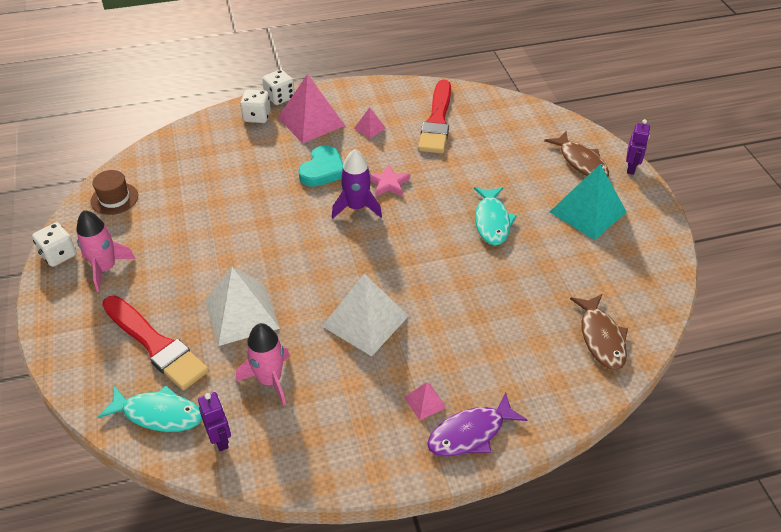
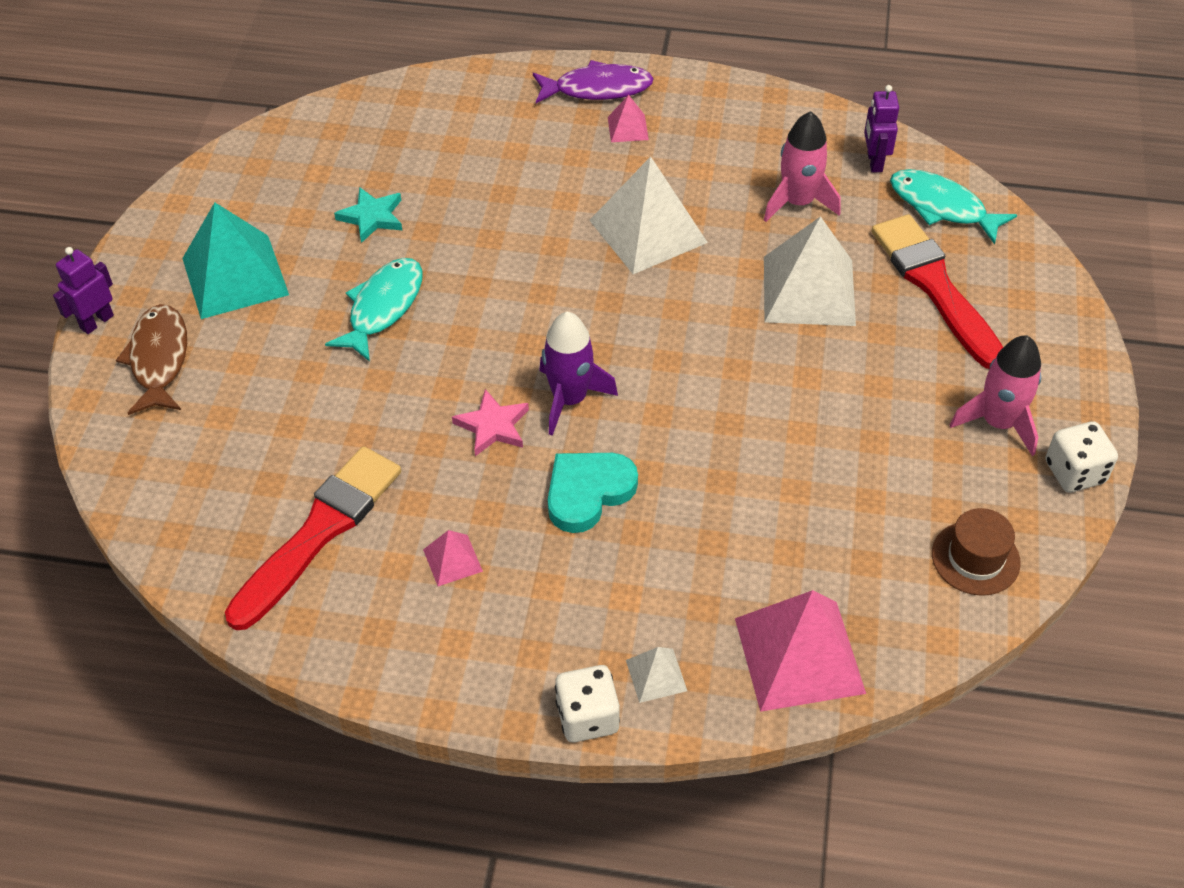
camera: 155 degrees left, 5 degrees up
white dice [240,90,271,123] -> white pyramid [626,647,687,703]
pink pyramid [278,74,345,143] -> pink pyramid moved to [735,590,866,712]
brown fish [570,294,628,370] -> none
none -> turquoise star [334,187,402,243]

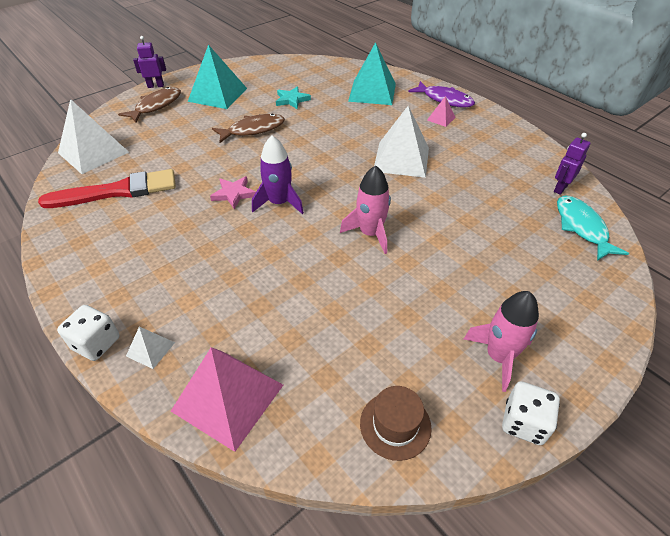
camera: 40 degrees right, 5 degrees down
turquoise fish [325,258,423,362] -> brown fish [212,114,285,143]
pink pyramid [423,530,483,586] -> none
turquoise heart [548,453,638,533] -> none
pink rocket [764,111,841,222] -> pink rocket moved to [340,165,391,254]
white pyramid [764,216,856,326] -> white pyramid moved to [58,99,129,174]
red brush [872,214,1003,369] -> none
none -> turquoise pyramid [348,42,396,105]

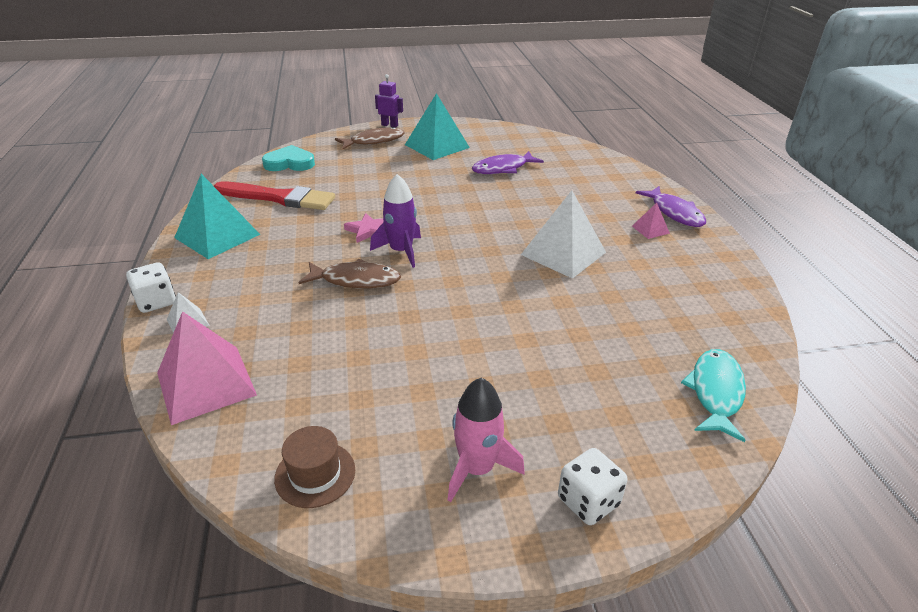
camera: 30 degrees right, 10 degrees down
white pyramid [58,99,129,174] -> turquoise heart [262,145,315,171]
brown fish [212,114,285,143] -> brown fish moved to [298,259,401,289]
turquoise star [276,86,311,109] -> purple fish [472,151,544,174]
pink rocket [340,165,391,254] -> none
turquoise pyramid [348,42,396,105] -> turquoise pyramid moved to [174,174,260,259]
white dice [502,381,560,445] -> white dice moved to [558,448,627,525]
purple robot [554,133,590,195] -> none

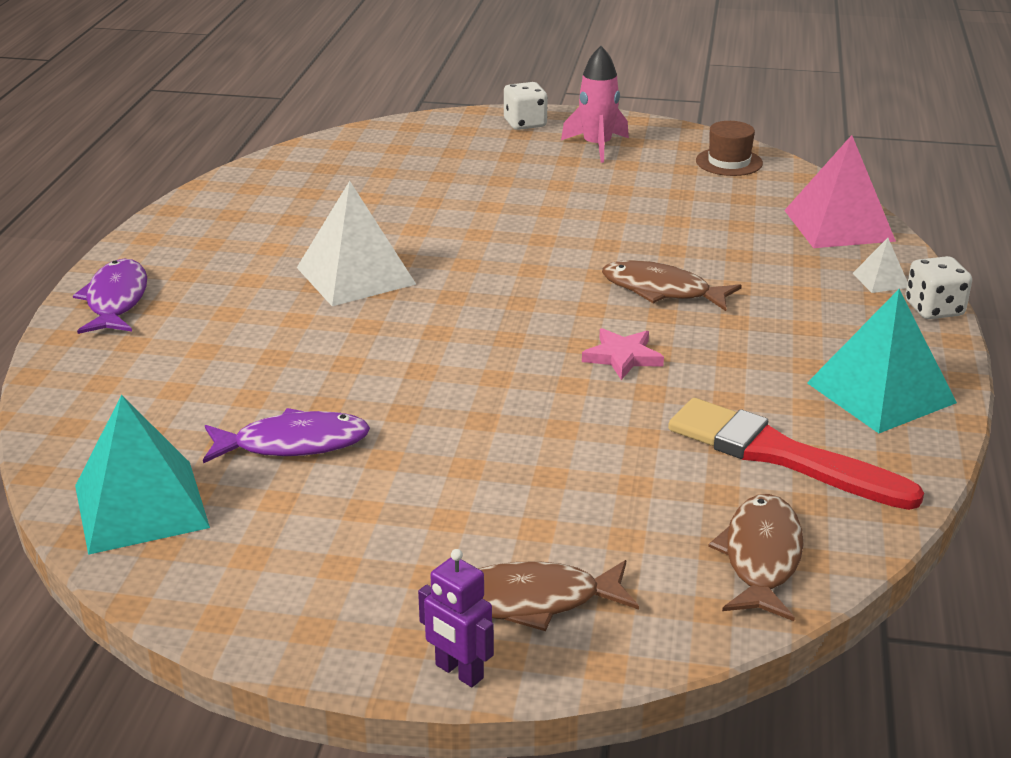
camera: 160 degrees left, 5 degrees down
turquoise heart [262,145,315,171] -> brown fish [708,494,804,621]
purple rocket [370,174,421,268] -> none
turquoise pyramid [405,93,470,160] -> turquoise pyramid moved to [75,395,210,555]
pink pyramid [632,203,670,239] -> none
turquoise fish [681,349,746,442] -> none

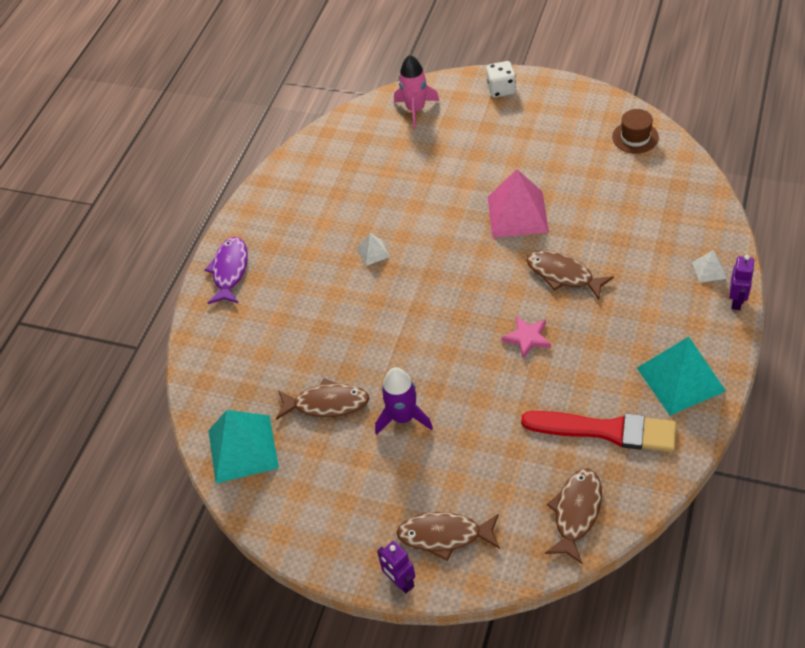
camera: 15 degrees right, 20 degrees up
purple fish [203,408,370,463] -> brown fish [276,378,369,420]
white pyramid [297,181,416,306] -> white pyramid [357,233,390,266], size x0.46
pink rocket [561,46,629,163] -> pink rocket moved to [394,55,439,128]
red brush [668,398,924,510] -> red brush turned 150 degrees clockwise [521,411,676,452]
pink pyramid [784,135,896,248] -> pink pyramid moved to [488,169,549,238]
white dice [905,256,972,319] -> purple robot [729,255,755,310]
none -> purple rocket [375,367,433,435]

